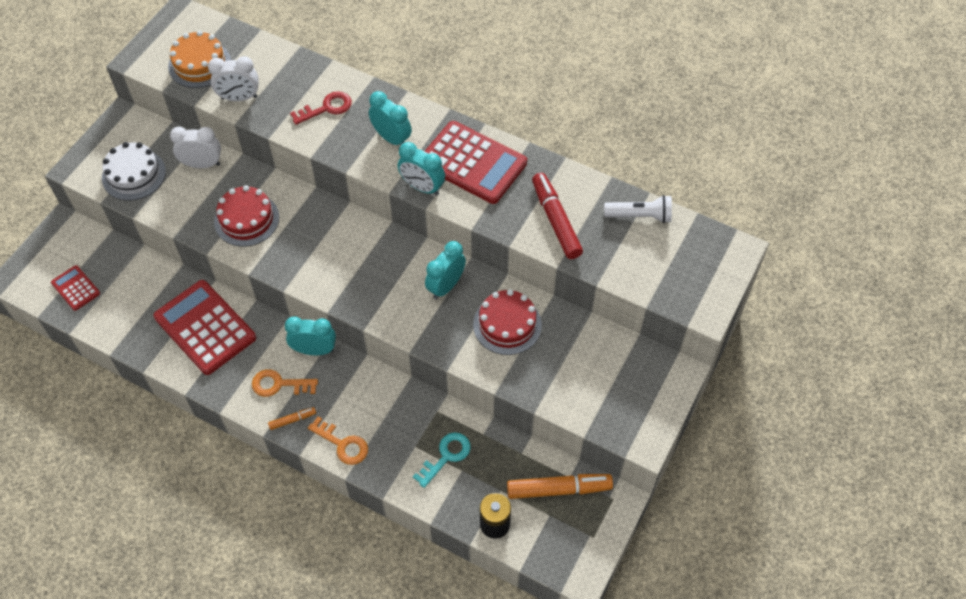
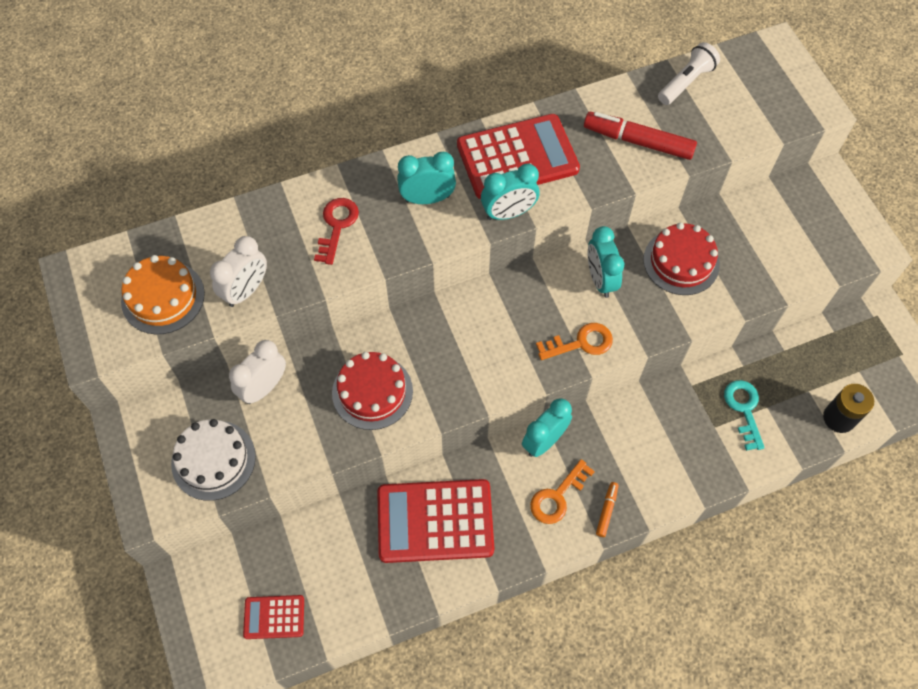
camera: 50 degrees left, 5 degrees up
orange key [308,416,368,465] -> orange key moved to [536,323,613,360]
orange marker [507,474,613,499] -> none

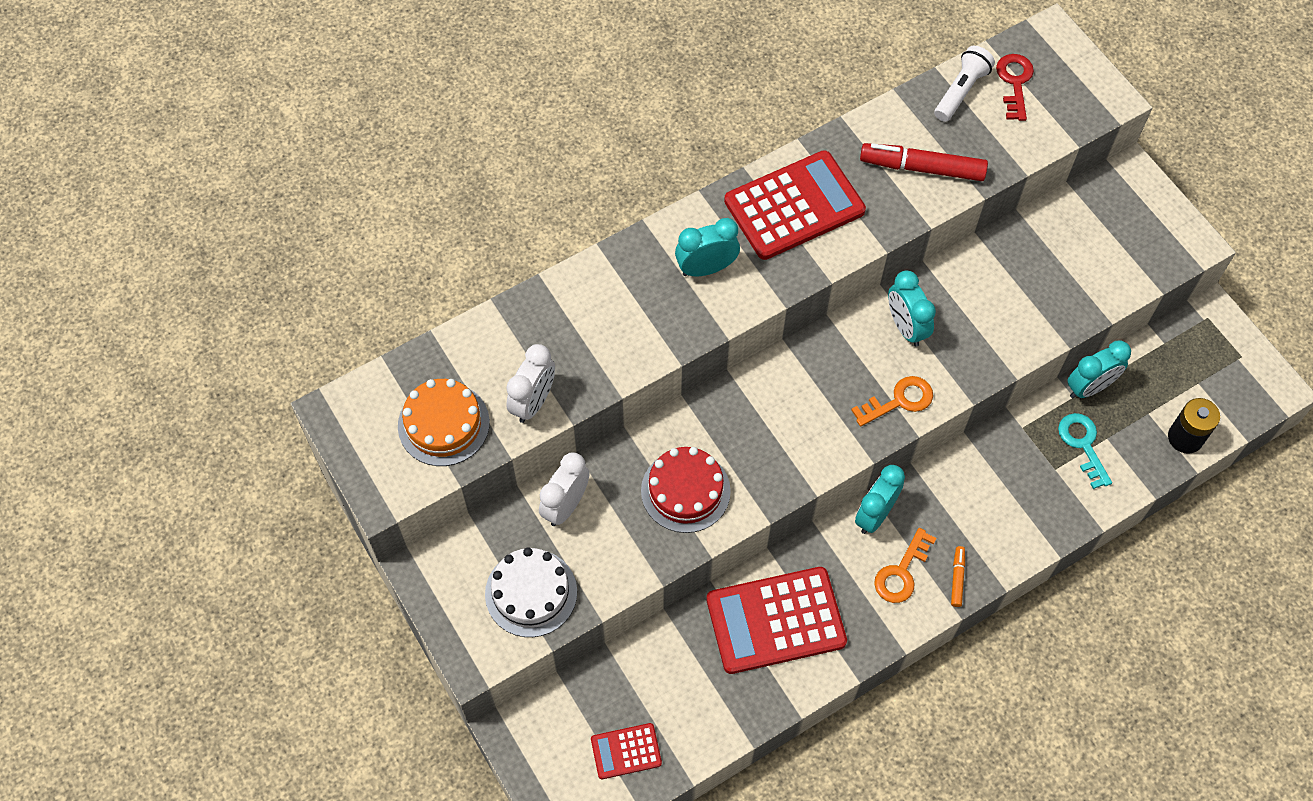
camera: 10 degrees left, 0 degrees up
red key [314,198,359,265] -> red key moved to [996,54,1034,121]
turquoise clock [481,164,540,220] -> turquoise clock moved to [1067,340,1131,398]
red cake [643,222,720,295] -> none

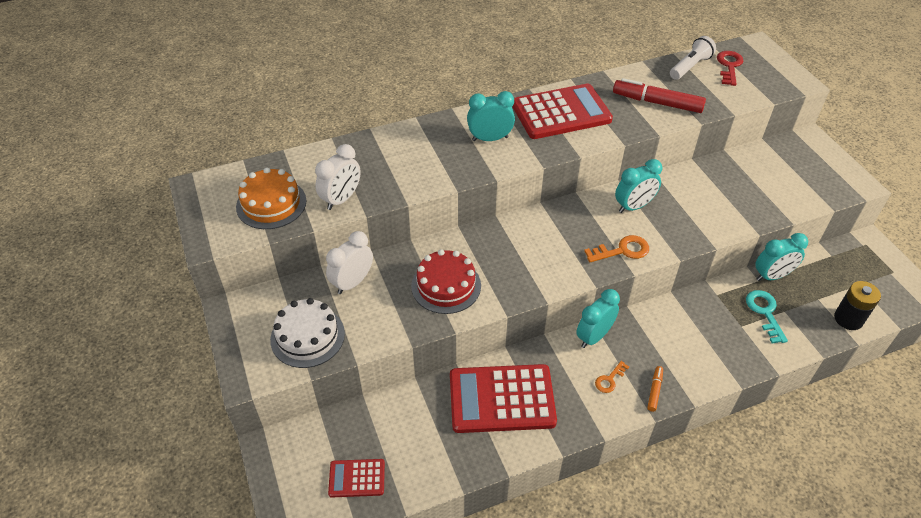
camera: 10 degrees right, 15 degrees down
orange key [874,528,936,603] -> orange key [595,361,629,393], size x0.62
turquoise clock [888,271,936,347] -> turquoise clock turned 105 degrees counterclockwise [615,159,662,213]

